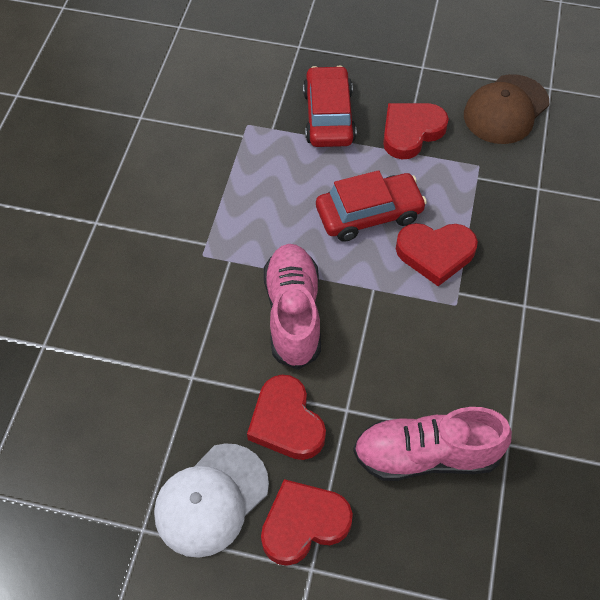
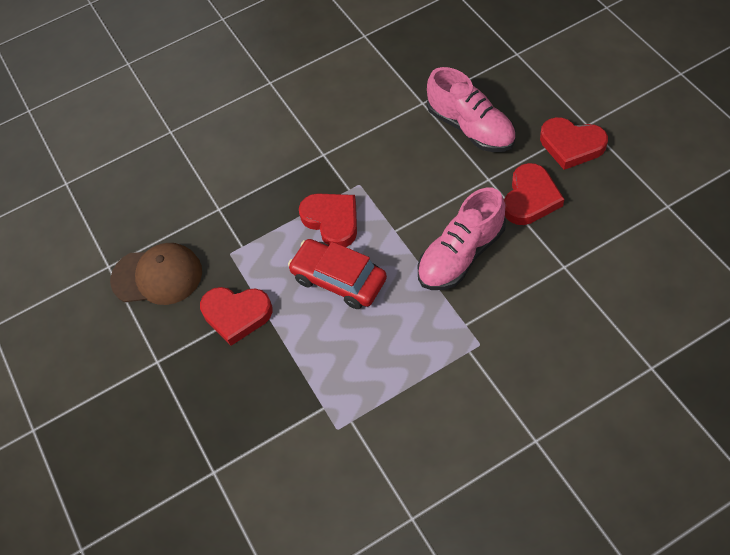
camera: 125 degrees left, 0 degrees up
white cap [154,443,269,558] -> none
red car [303,66,356,147] -> none

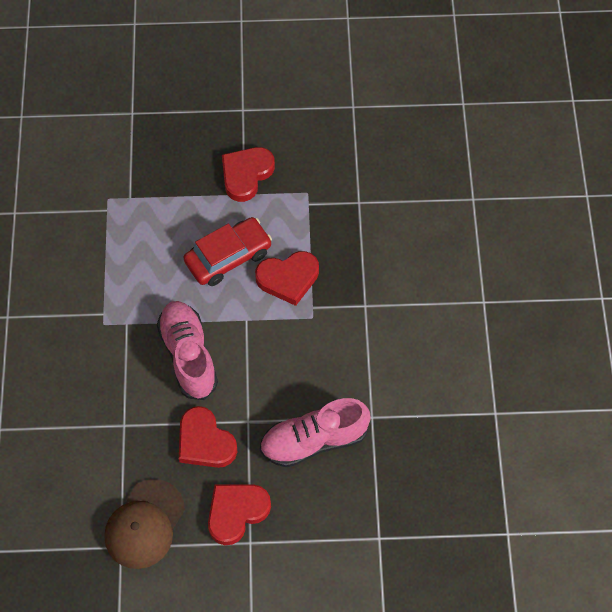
camera: 110 degrees right, 5 degrees up
brown cap [110,243,202,305] -> brown cap moved to [104,479,185,569]

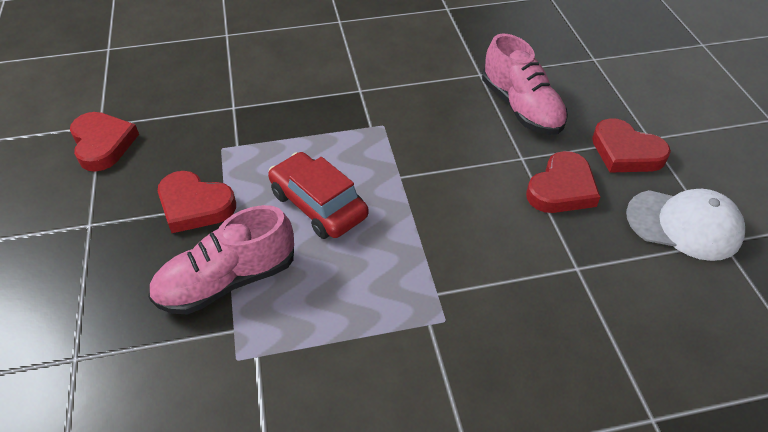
camera: 100 degrees left, 15 degrees down
brown cap [104,479,185,569] -> white cap [626,189,745,261]
pink shoe [157,301,218,400] -> pink shoe moved to [148,205,294,314]
red heart [255,251,319,306] -> red heart moved to [70,112,139,172]

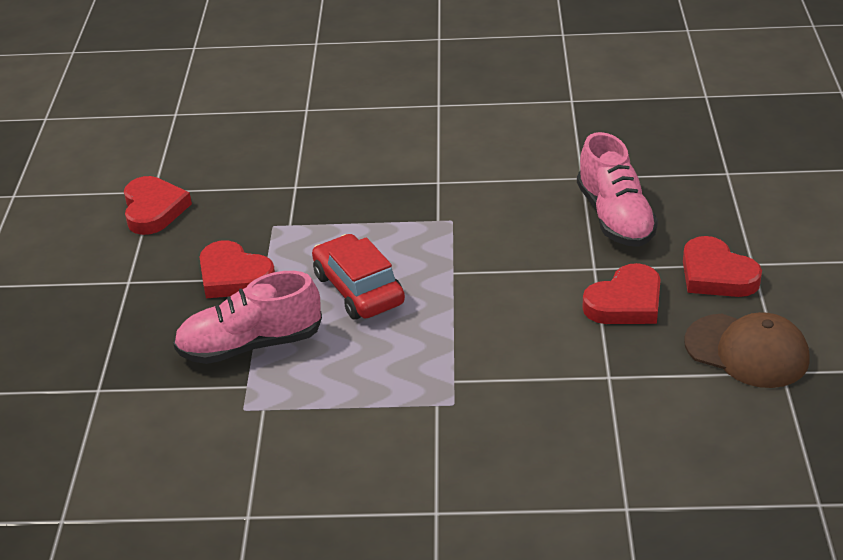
camera: 15 degrees right, 10 degrees down
white cap [626,189,745,261] -> brown cap [684,312,810,388]

